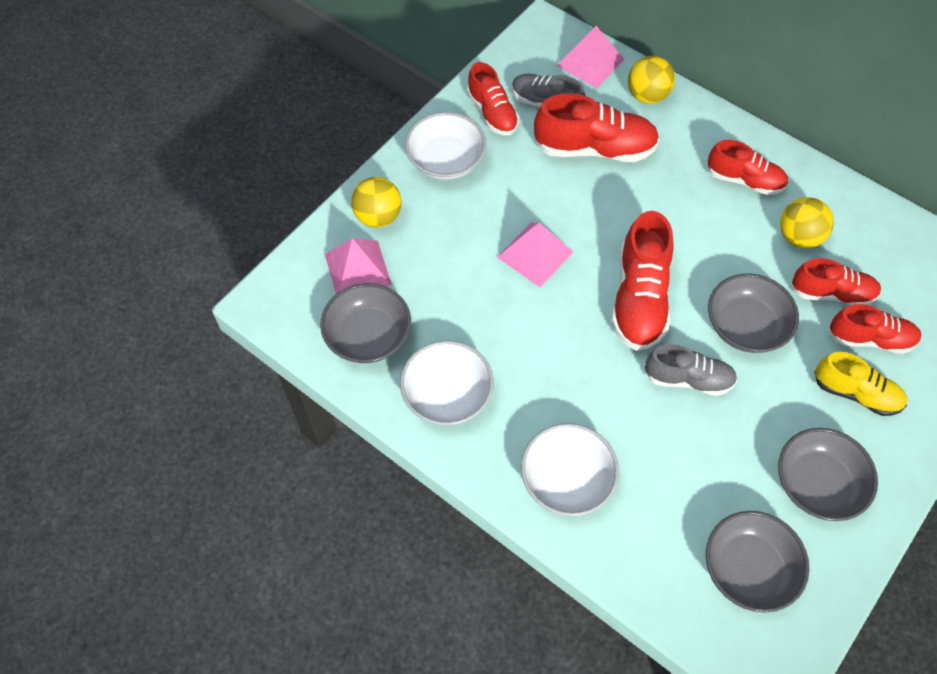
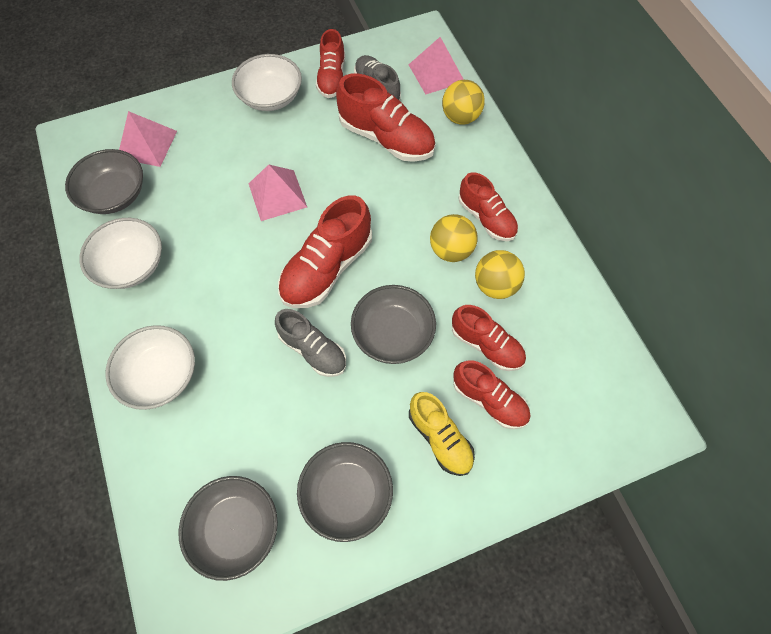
camera: 30 degrees right, 5 degrees up
yellow ball [351,177,402,228] -> yellow ball moved to [430,214,478,262]

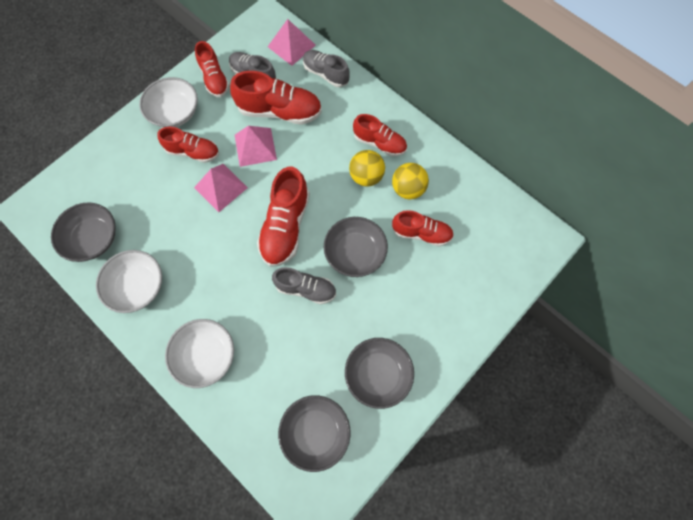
camera: 25 degrees left, 5 degrees up
pink pyramid [119,111,177,167] -> pink pyramid moved to [235,126,277,167]
yellow shoe [409,392,475,476] -> none
yellow ball [442,80,485,125] -> grey shoe [303,50,350,87]
red shoe [453,360,530,429] -> red shoe moved to [157,127,219,163]

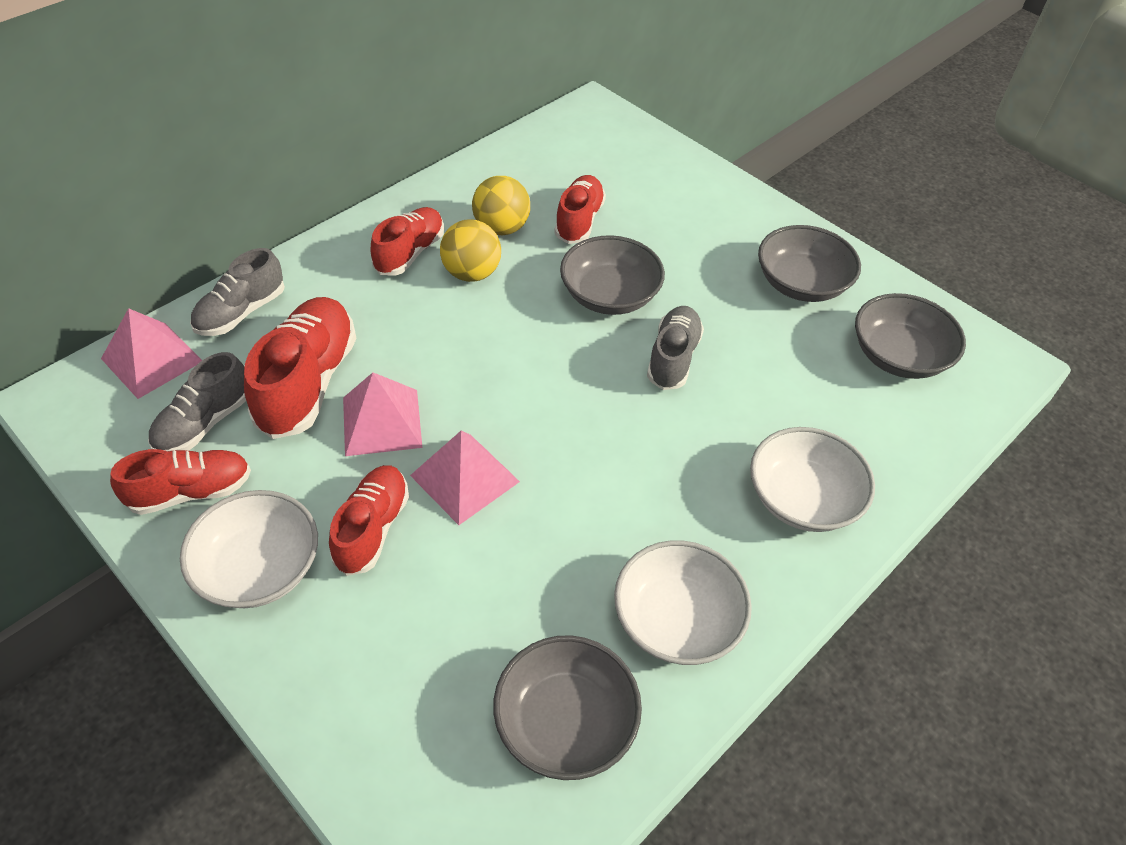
camera: 90 degrees left, 20 degrees down
red shoe [257,167,310,267] -> none

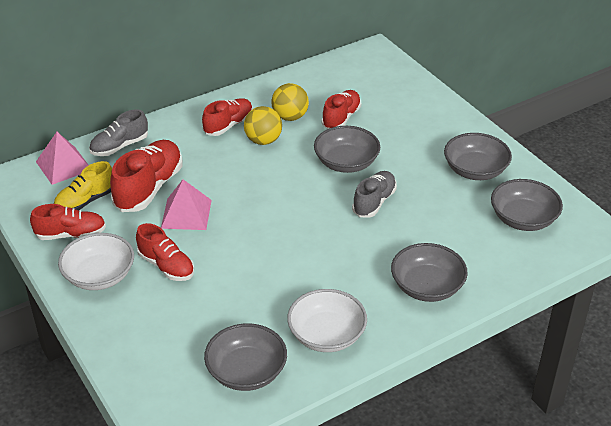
camera: 15 degrees right, 10 degrees down
grey shoe [148,352,246,452] -> yellow shoe [54,161,112,211]
red shoe [329,465,409,576] -> red shoe turned 105 degrees clockwise [136,223,194,281]
pink pyramid [410,430,520,525] -> none
white bowl [750,427,875,532] -> grey bowl [391,243,468,302]

